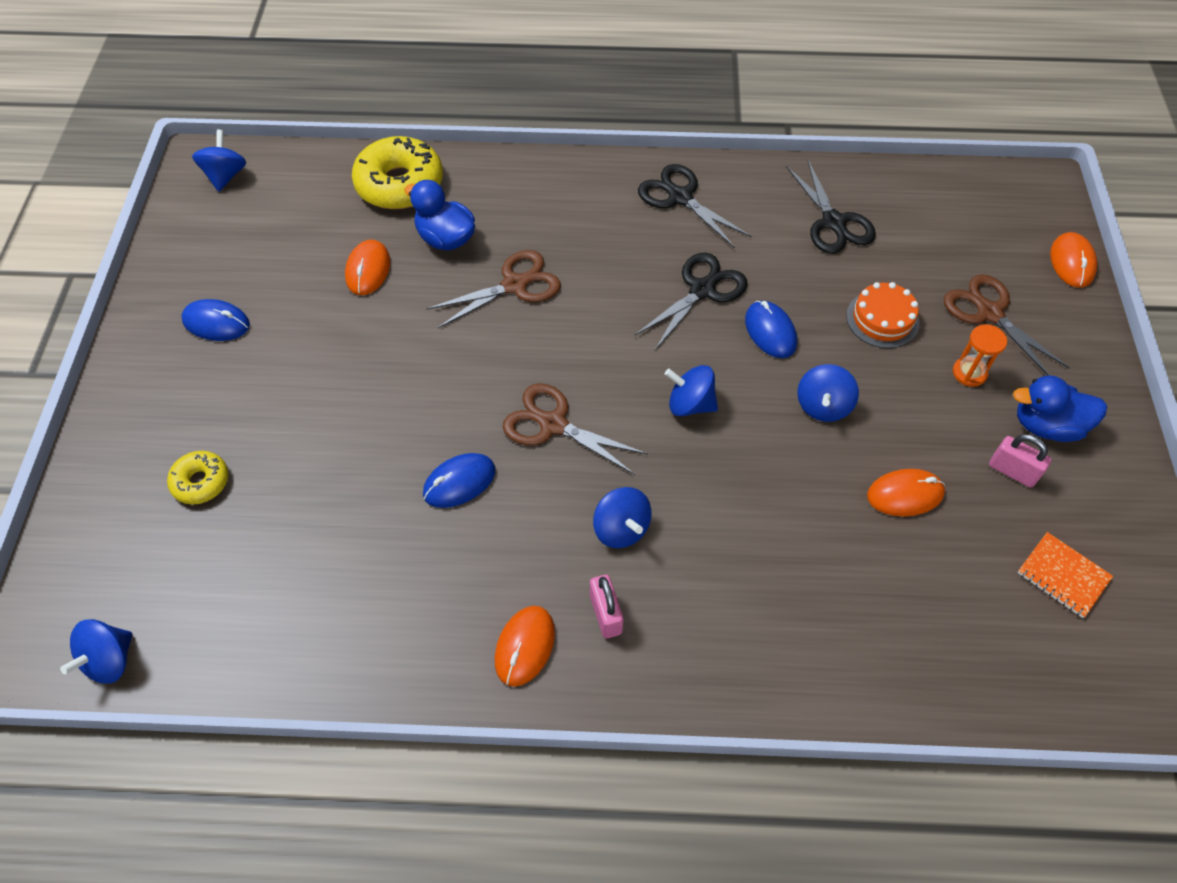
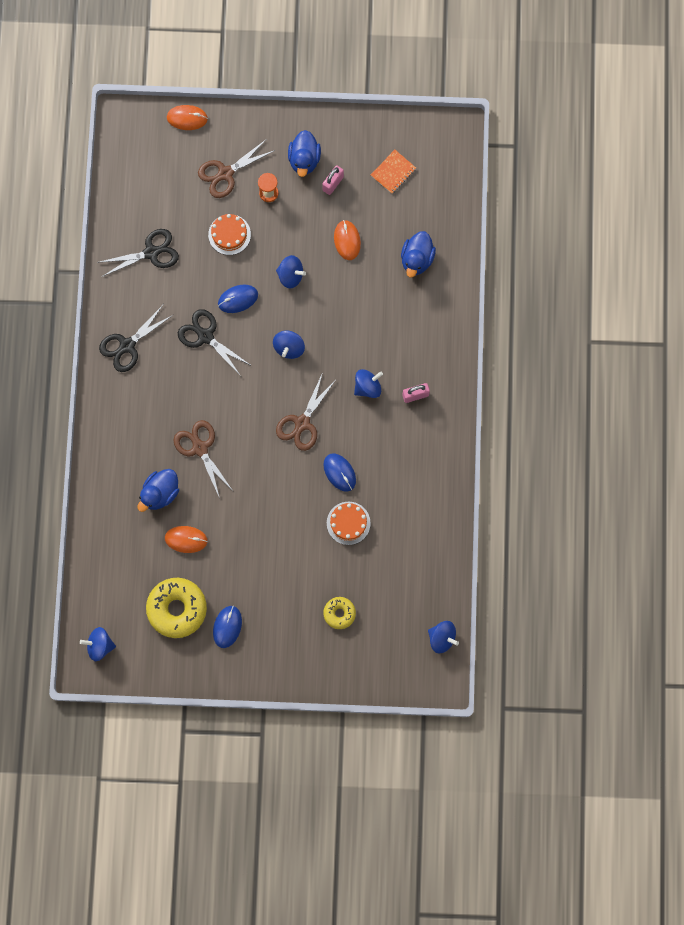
camera: 90 degrees left, 20 degrees up
yellow donut [352,136,443,209] -> yellow donut moved to [146,578,207,638]
orange mouse [495,606,555,687] -> none
none -> orange cake [327,502,371,545]
none -> blue duck [401,231,436,277]

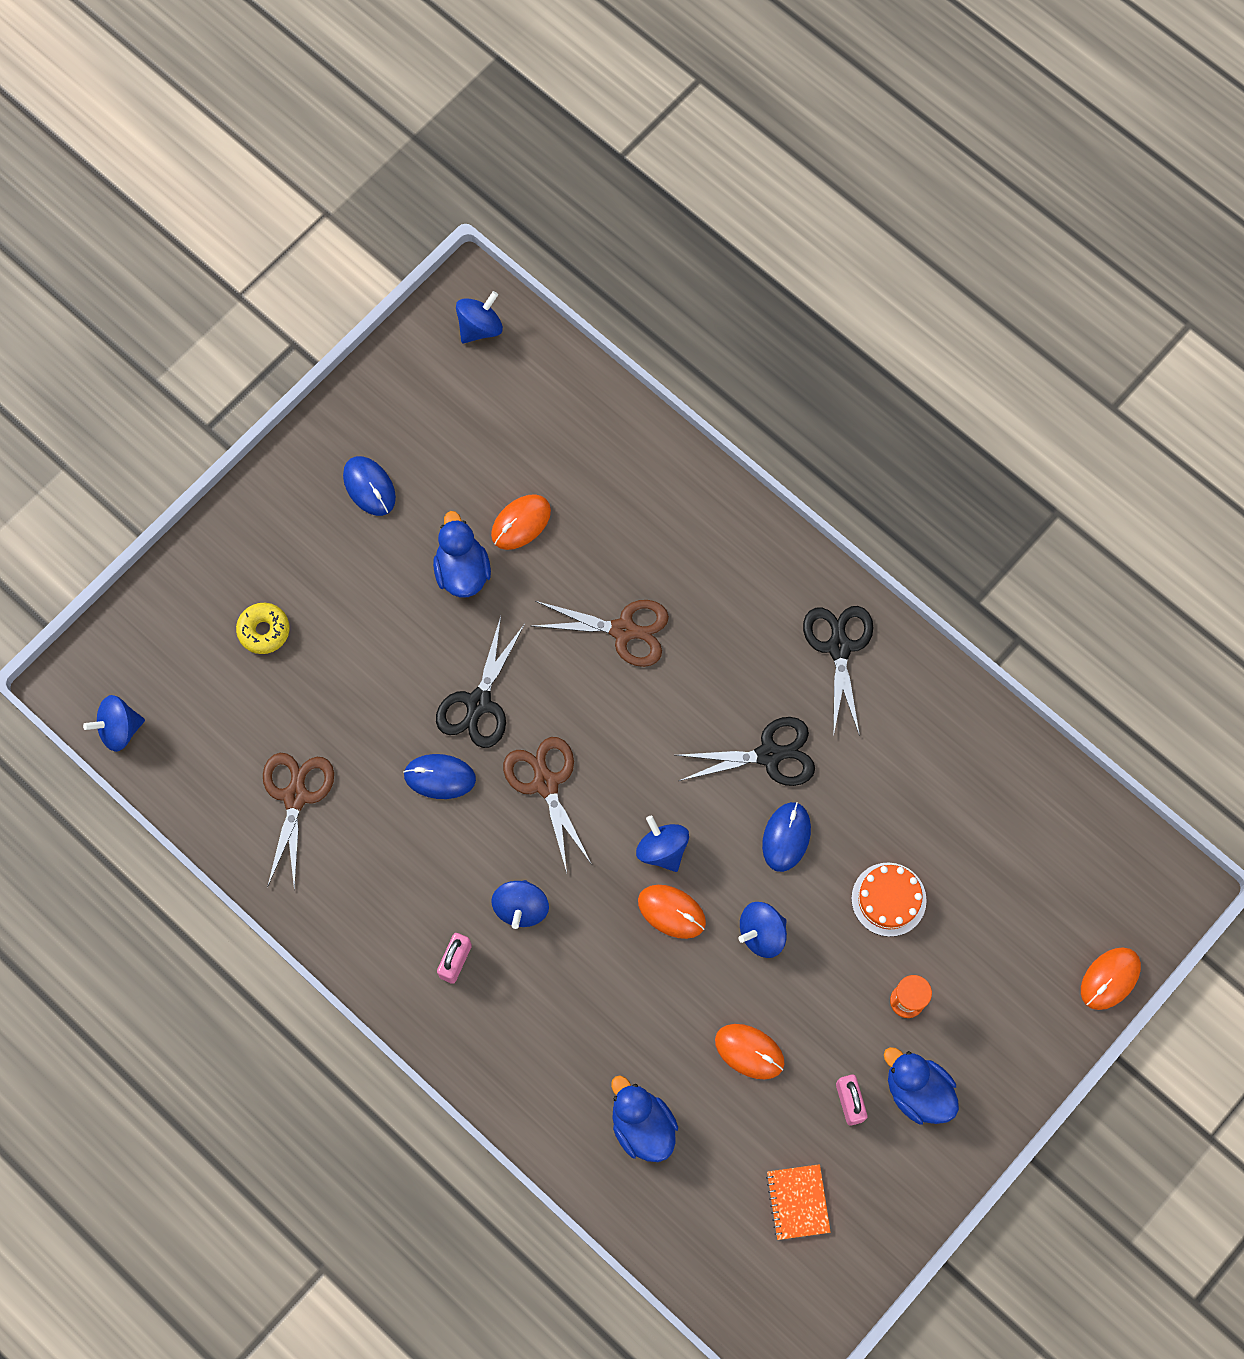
camera: 130 degrees right, 5 degrees down
black scissors [97,229,179,276] -> black scissors moved to [436,616,525,748]
blue duck [137,469,179,512] -> blue duck moved to [433,511,491,598]
yellow donut [146,578,207,638] -> none
brown scissors [198,139,275,198] -> brown scissors moved to [263,753,334,891]
orange cake [327,502,371,545] -> none
none -> orange mouse [638,885,706,939]

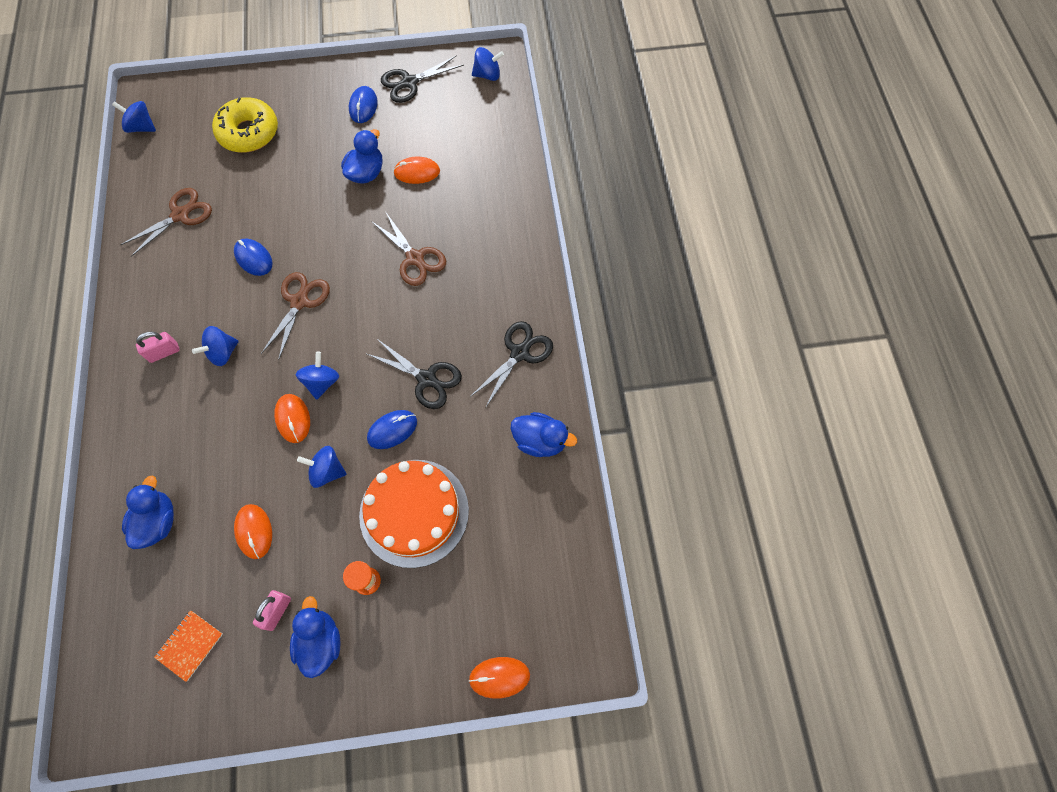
camera: 40 degrees right, 5 degrees down
yellow donut [236,603,289,654] -> yellow donut [212,97,278,153], size x1.86
black scissors [436,616,525,748] -> black scissors moved to [381,55,464,103]
orange cake [851,862,927,937] -> orange cake [359,460,469,568], size x1.90
none -> blue duck [511,412,577,457]

